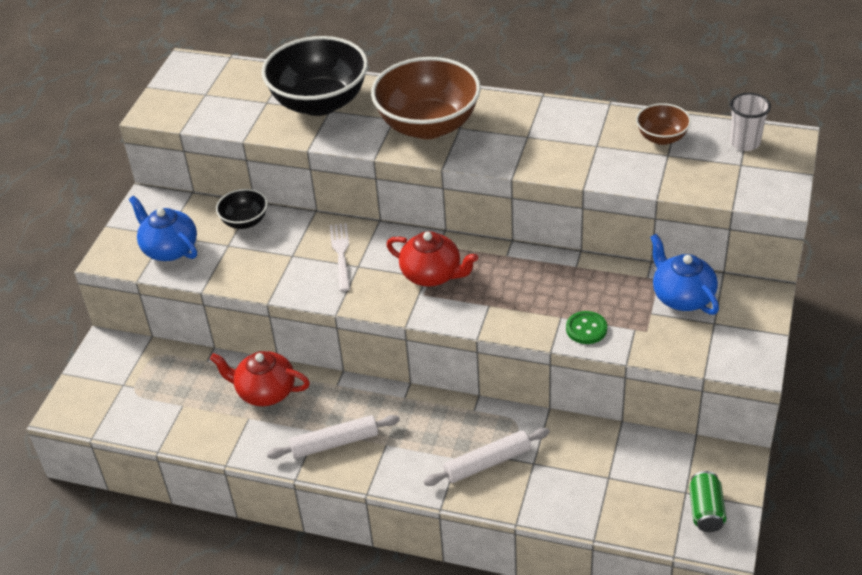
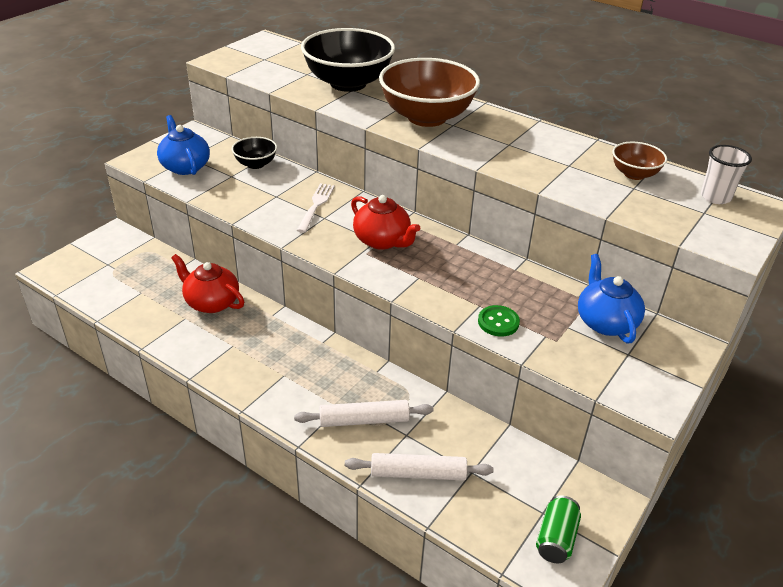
camera: 15 degrees right, 5 degrees down
white rolling pin [267,415,400,459] -> white rolling pin moved to [345,453,493,481]

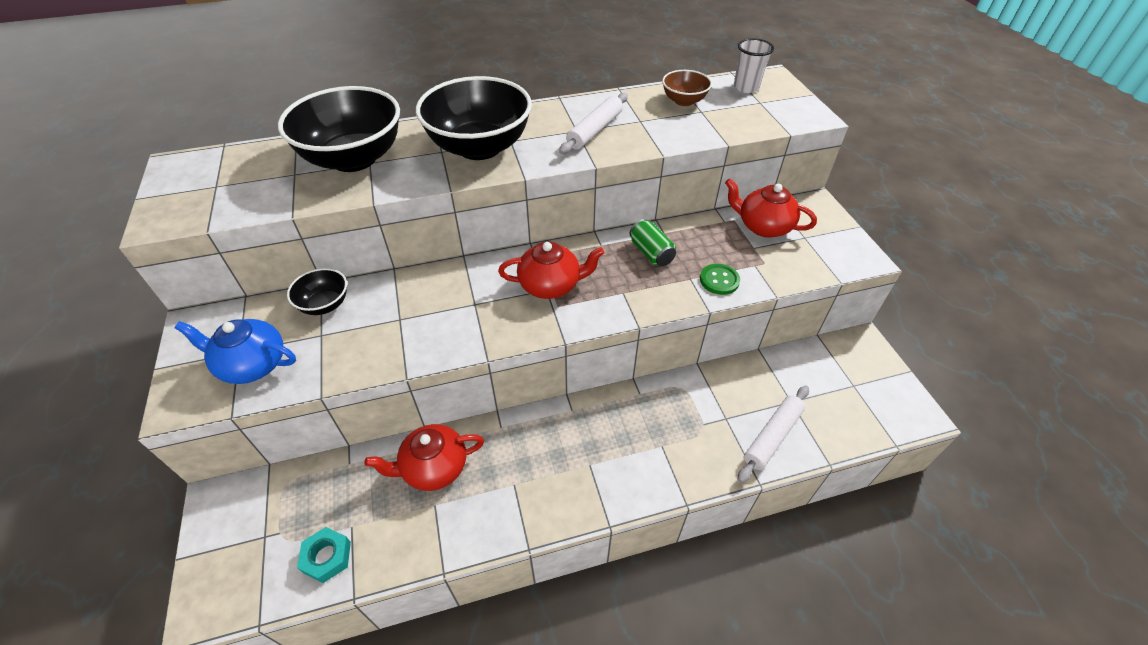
camera: 50 degrees left, 10 degrees up
white rolling pin [294,400,433,427] -> white rolling pin moved to [559,93,628,154]
white fork [297,183,335,233] -> none
brown bowl [379,58,480,127] -> black bowl [416,76,532,160]
green can [536,495,581,563] -> green can moved to [629,219,676,266]
blue teapot [578,254,645,343] -> red teapot [725,179,817,238]
none -> turquoise nut [297,527,351,583]

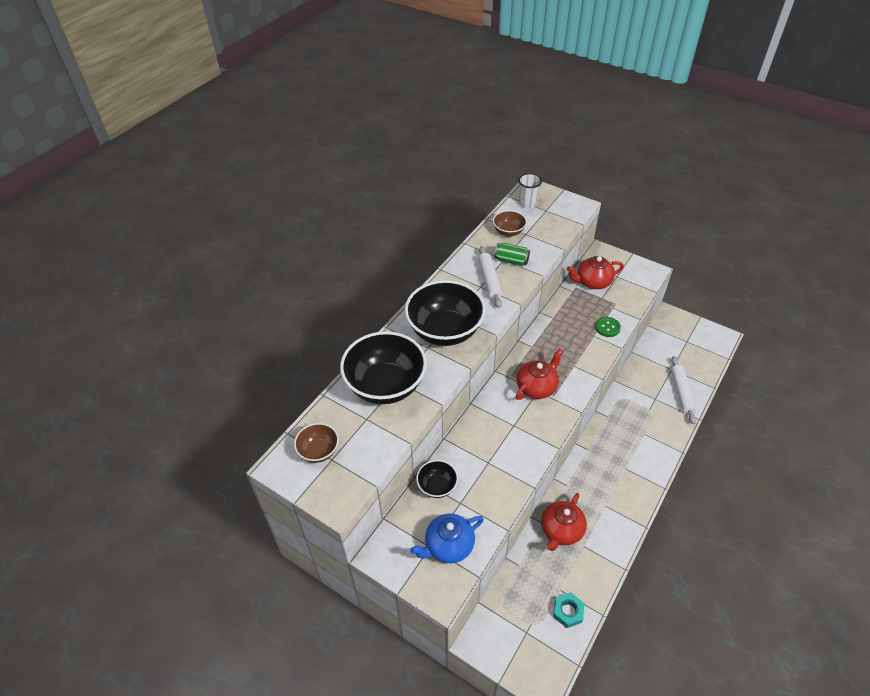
camera: 40 degrees left, 0 degrees up
green can [629,219,676,266] -> green can moved to [494,243,530,266]
none -> brown bowl [294,423,339,463]

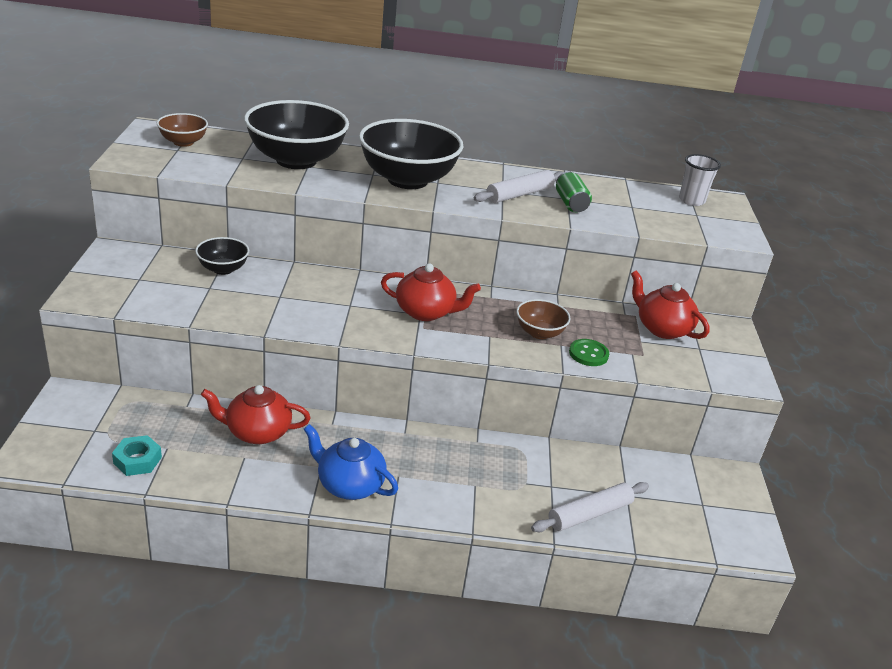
camera: 55 degrees right, 15 degrees down
blue teapot [410,513,484,563] -> blue teapot moved to [304,424,398,500]
brown bowl [493,210,527,236] -> brown bowl moved to [516,299,571,339]

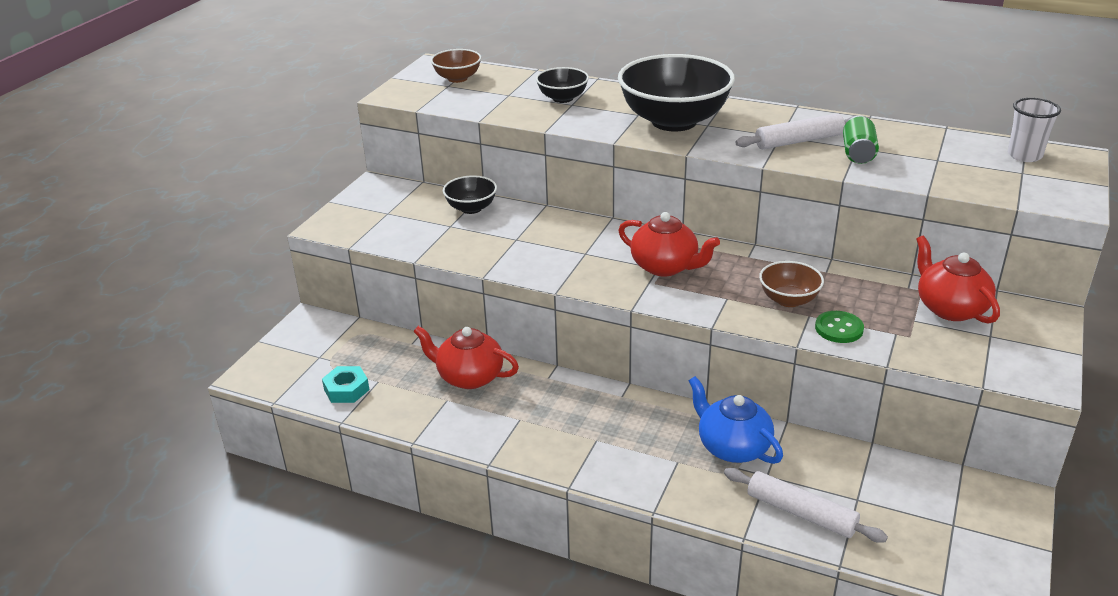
camera: 25 degrees right, 0 degrees up
black bowl [244,100,349,169] -> black bowl [536,67,589,103], size x0.49
blue teapot [304,424,398,500] -> blue teapot moved to [689,376,783,464]
white rolling pin [531,482,649,533] -> white rolling pin turned 45 degrees clockwise [724,468,888,543]

